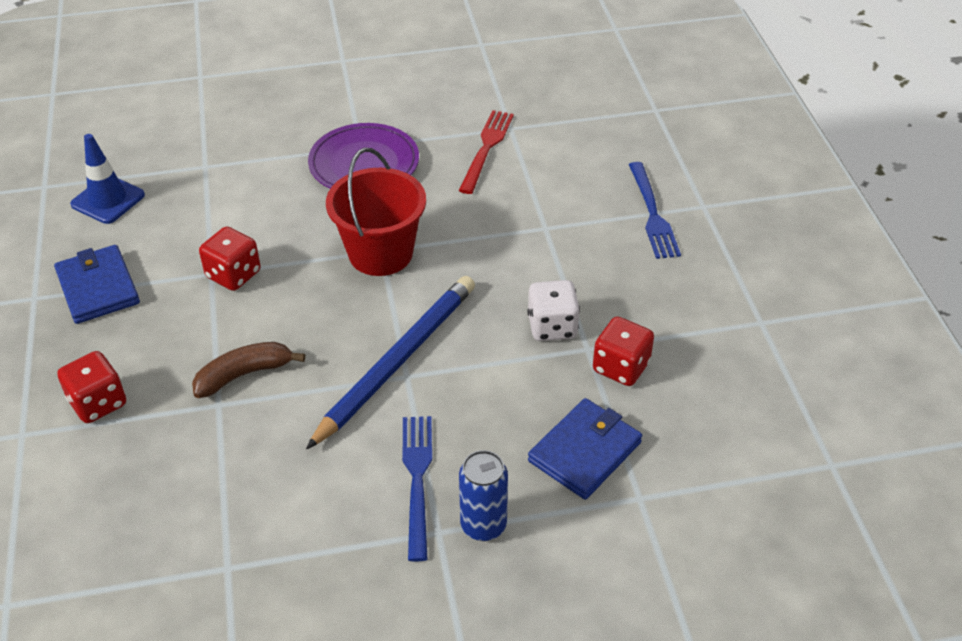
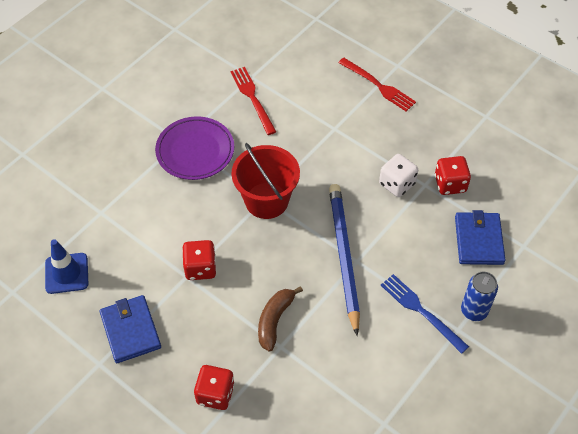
camera: 40 degrees left, 10 degrees up
blue wallet [54,245,140,324] -> blue wallet turned 45 degrees clockwise [99,295,161,363]
blue fork [629,162,681,259] -> red fork [338,58,416,112]

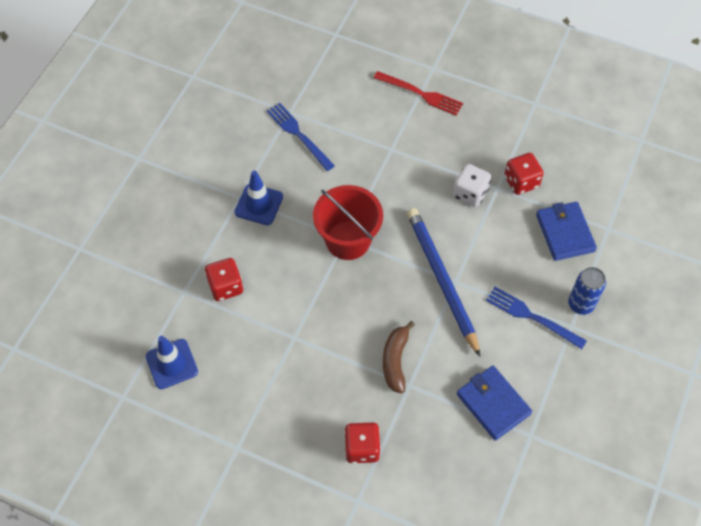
camera: 15 degrees left, 5 degrees up
blue wallet [99,295,161,363] -> blue wallet moved to [456,366,532,440]
purple plate [155,116,234,180] -> blue traffic cone [235,171,283,225]
red dice [182,240,217,280] -> red dice moved to [205,258,243,301]
red fork [230,67,276,135] -> blue fork [267,103,335,171]

